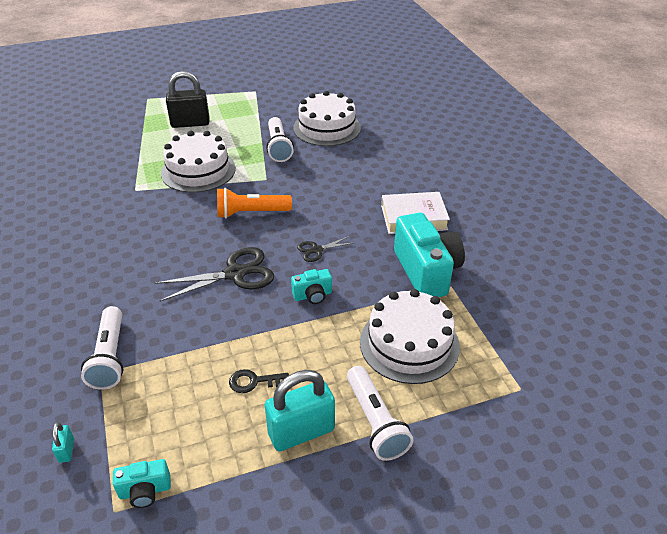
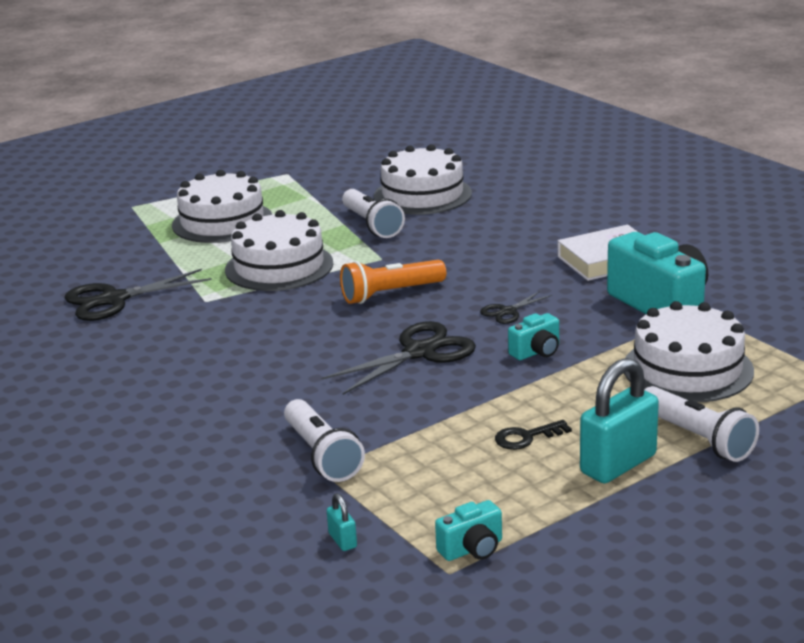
camera: 15 degrees left, 15 degrees down
black padlock [166,71,209,128] -> white cake [172,170,273,243]
none -> black scissors [64,269,212,321]

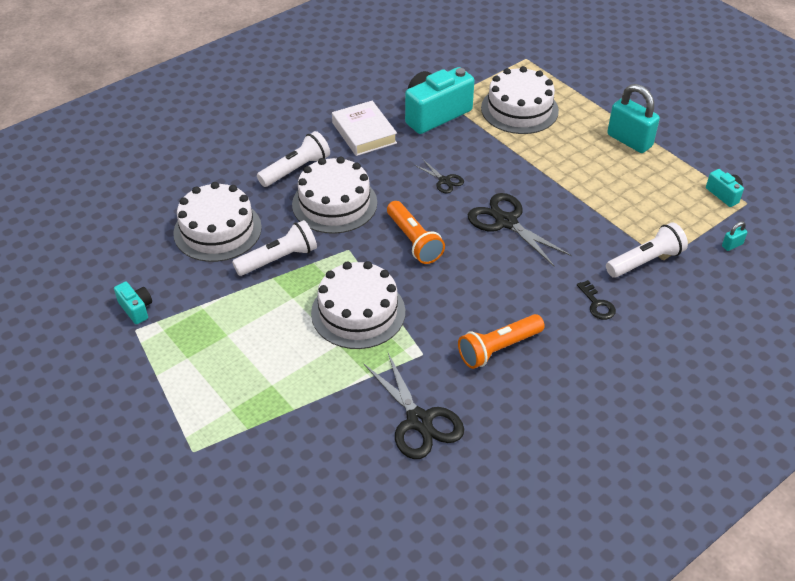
camera: 95 degrees left, 20 degrees up
white cake [172,170,273,243] -> white cake moved to [292,157,377,234]
black key [495,420,572,450] -> black key moved to [577,280,616,320]
turquoise camera [508,313,559,360] -> turquoise camera moved to [114,281,152,324]
white flashlight [644,386,759,462] -> white flashlight moved to [257,131,330,187]
none -> orange flashlight [458,314,545,369]

